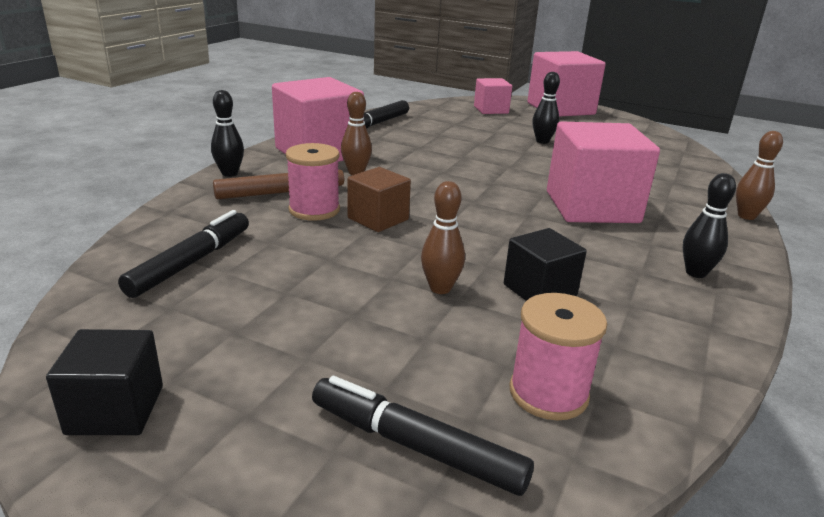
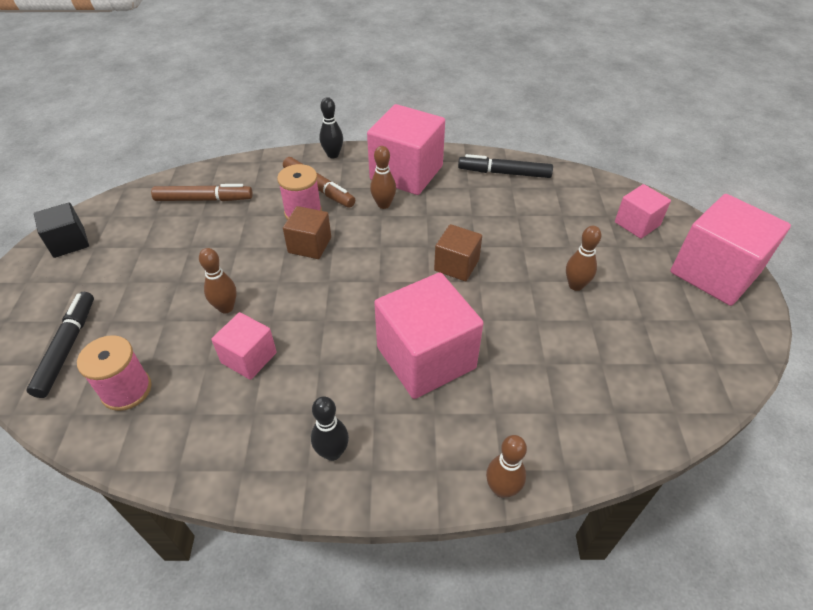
camera: 65 degrees right, 20 degrees up
black marker [118,210,249,298] -> brown marker [151,184,253,201]
black cube [504,228,587,301] -> pink cube [211,312,277,380]
black bowling pin [532,72,560,144] -> brown bowling pin [566,226,602,291]
none -> brown cube [434,224,482,281]

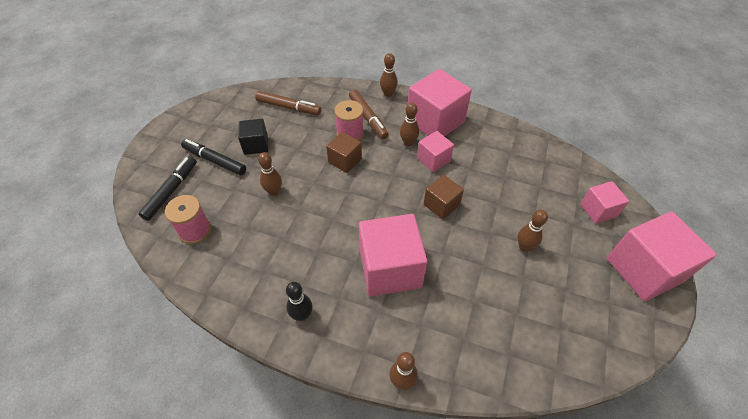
camera: 20 degrees right, 5 degrees up
black cube [34,202,89,258] -> black cube moved to [238,119,268,155]
pink cube [211,312,277,380] -> pink cube moved to [417,131,454,172]
black bowling pin [319,97,343,158] -> brown bowling pin [380,53,398,97]
black marker [458,154,553,178] -> black marker moved to [181,139,246,175]

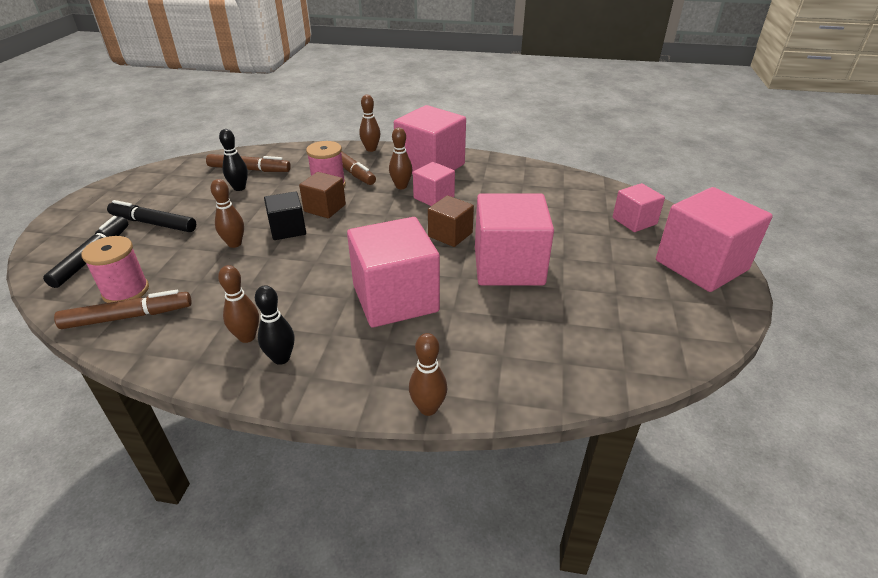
camera: 10 degrees left, 15 degrees down
black cube [238,119,268,155] -> black cube moved to [264,191,306,240]
brown bowling pin [518,210,548,252] -> brown bowling pin moved to [218,265,259,343]
none -> brown marker [54,290,192,329]
none -> black bowling pin [219,129,248,191]
none -> pink cube [475,193,554,285]

